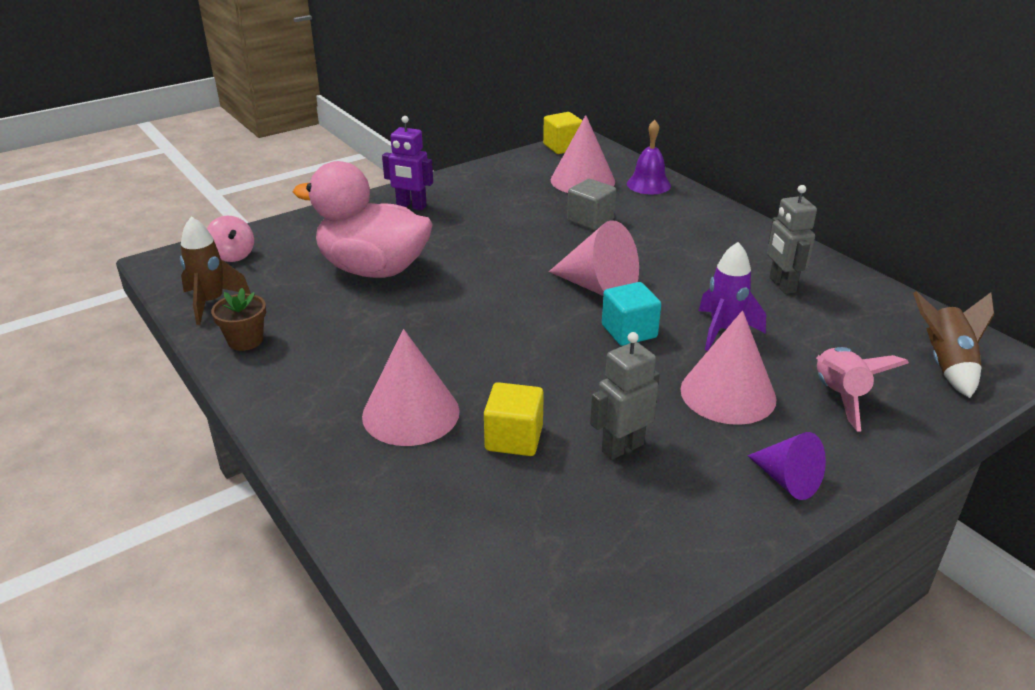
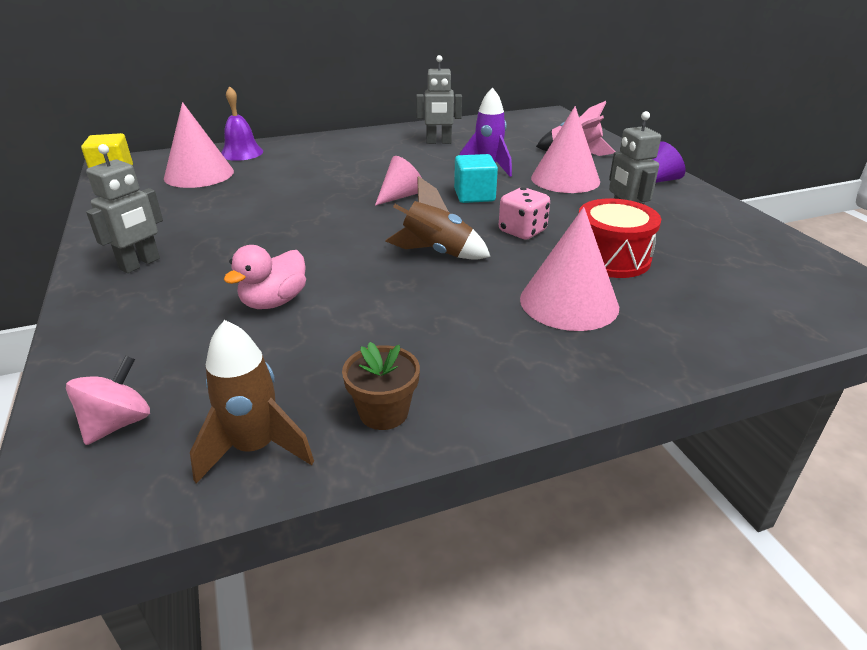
camera: 75 degrees left, 0 degrees up
pink spinning top [207,216,254,262] -> pink spinning top turned 45 degrees counterclockwise [66,355,150,445]
pink duck [293,161,433,278] -> pink duck [223,245,306,309], size x0.50
purple robot [382,116,433,210] -> grey robot [86,144,163,273]
yellow cube [484,382,544,456] -> red drum [578,198,661,278]
pink cone [549,220,639,296] -> pink cone [375,156,422,206], size x0.62
grey cube [567,179,616,230] -> none
brown rocket [913,291,994,398] -> brown rocket moved to [385,176,491,260]
none -> pink dice [499,187,550,239]

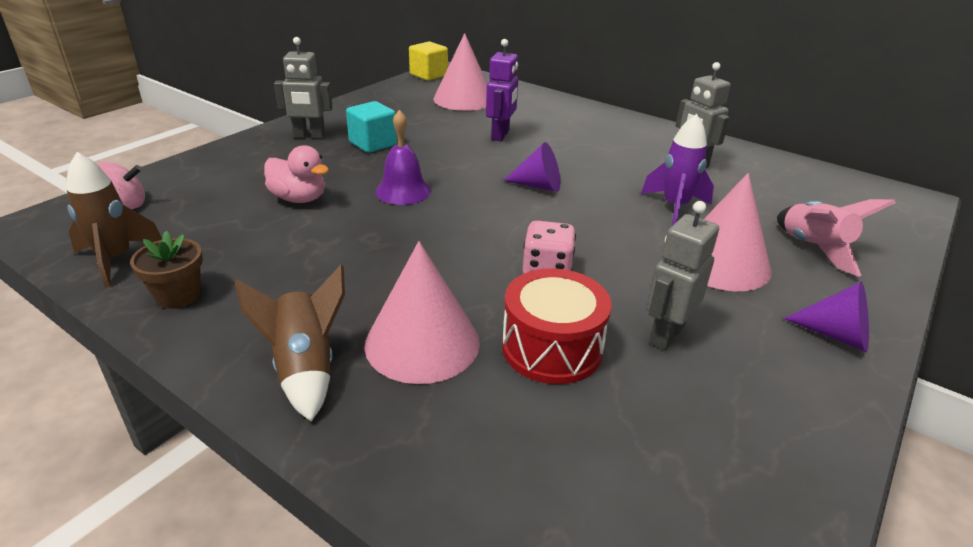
camera: 55 degrees right, 0 degrees up
purple bell [221,86,263,161] -> purple bell moved to [375,110,431,205]
pink duck [223,245,306,309] -> pink duck turned 150 degrees counterclockwise [264,145,329,203]
pink cone [375,156,422,206] -> purple cone [503,142,560,192]
brown rocket [385,176,491,260] -> brown rocket moved to [235,265,345,422]
turquoise cube [454,154,498,203] -> turquoise cube moved to [346,101,397,153]
none -> purple robot [486,39,518,141]

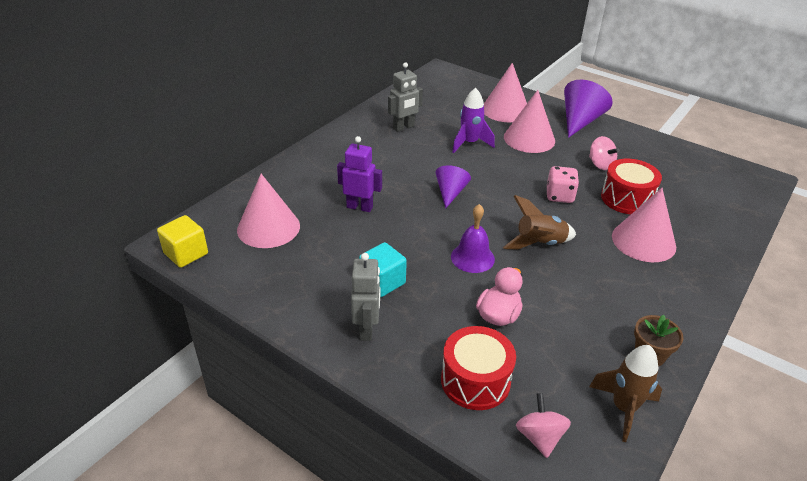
camera: 90 degrees left, 5 degrees up
brown rocket [235,265,345,422] -> brown rocket moved to [503,195,576,250]
grey robot [647,201,719,350] -> pink spinning top [589,136,619,170]
pink rocket [777,199,896,277] -> pink cone [484,63,527,122]
purple cone [784,281,869,352] -> purple cone [564,80,612,138], size x1.60
none -> red drum [441,326,516,410]

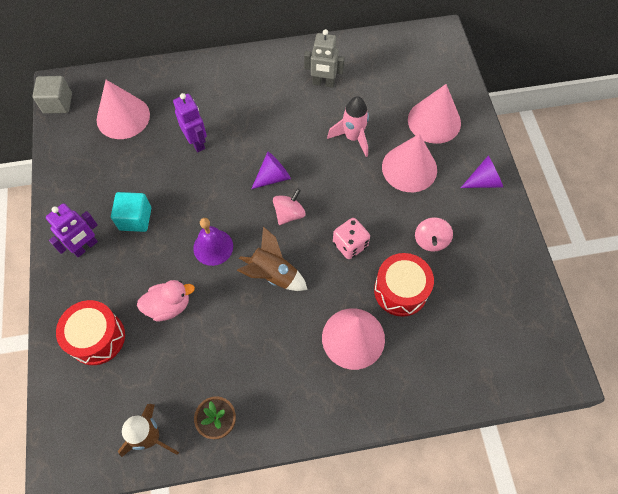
camera: 45 degrees right, 25 degrees up
yellow cube [157,215,208,268] -> grey cube [33,76,72,114]
grey robot [351,253,380,341] -> purple robot [46,203,98,257]
purple rocket [452,88,495,153] -> pink rocket [327,96,369,157]
pink spinning top [516,393,571,458] -> pink spinning top moved to [273,188,306,225]
purple cone [564,80,612,138] -> purple cone [461,156,504,188], size x0.62

